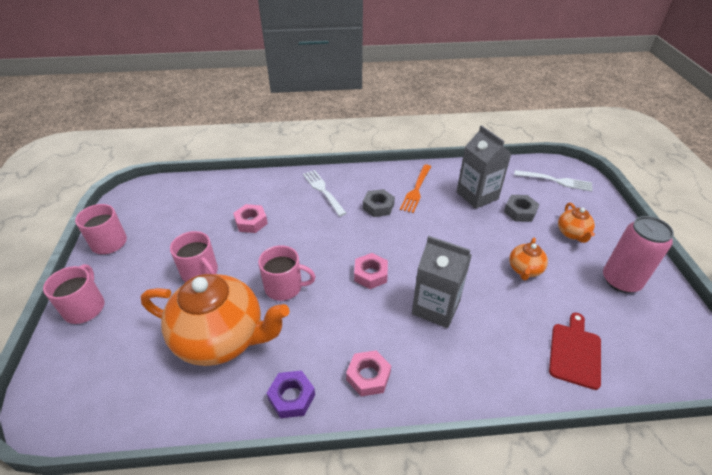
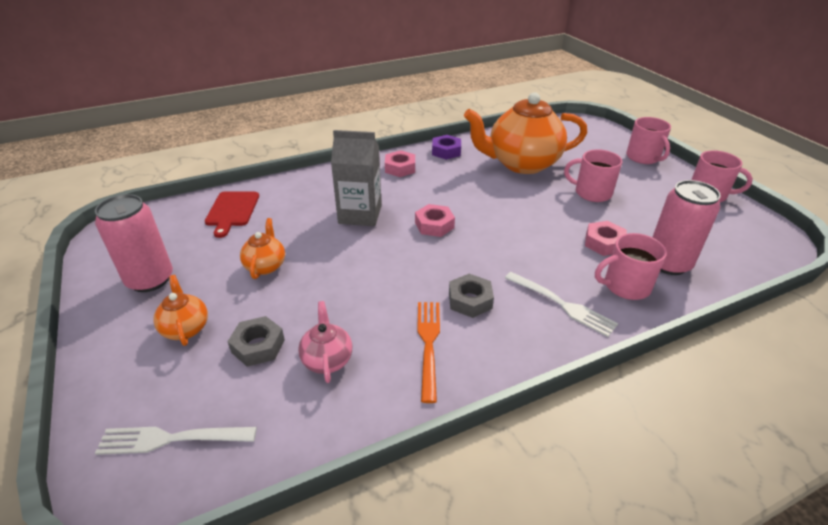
camera: 160 degrees right, 5 degrees down
pink mug [258,245,316,301] -> pink mug moved to [595,233,667,300]
grey carton [457,125,512,209] -> pink teapot [298,301,352,383]
none -> pink can [653,180,721,275]

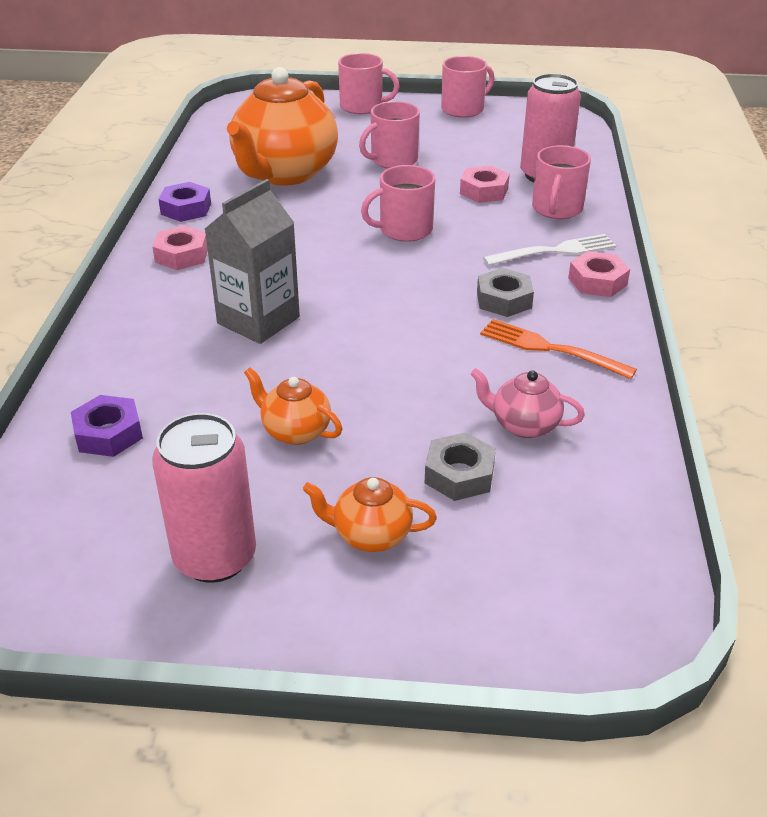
camera: 60 degrees left, 0 degrees up
white fork [95,427,257,455] -> none
red cutting board [205,191,259,238] -> purple nut [71,395,143,457]
pink nut [415,204,455,237] -> pink nut moved to [568,251,630,297]
none -> pink mug [361,165,435,242]

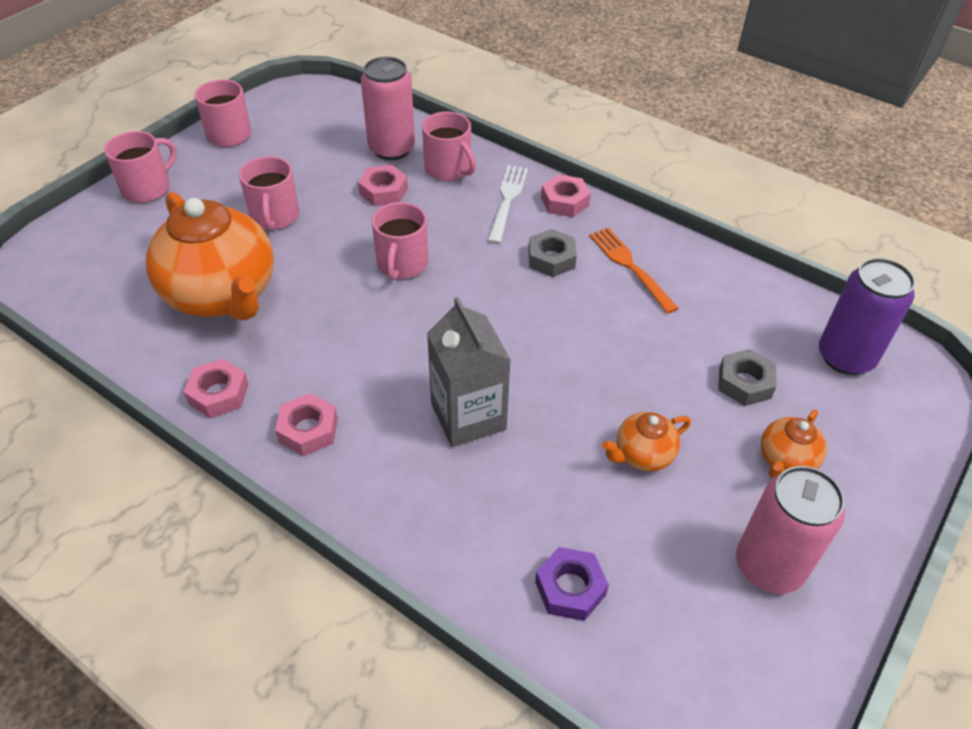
camera: 60 degrees left, 10 degrees up
purple nut [158,182,211,222] -> pink nut [184,359,249,418]
pink teapot [471,368,585,438] -> none
orange fork [480,319,637,379] -> orange fork turned 90 degrees clockwise [589,228,679,314]
none -> purple can [819,258,915,375]

